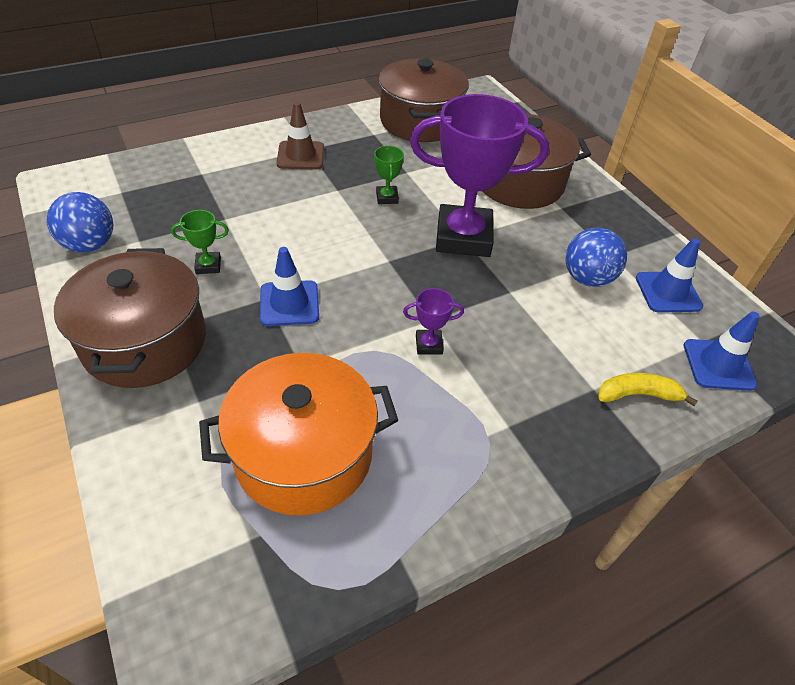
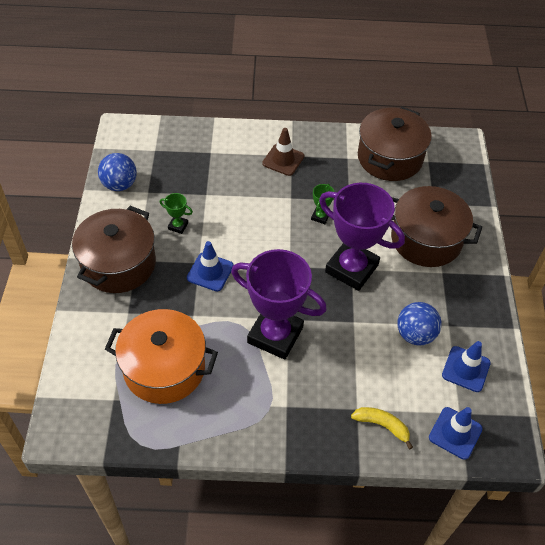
camera: 30 degrees right, 5 degrees up
purple trophy [403,288,464,355] -> purple trophy [231,249,327,359], size x2.48

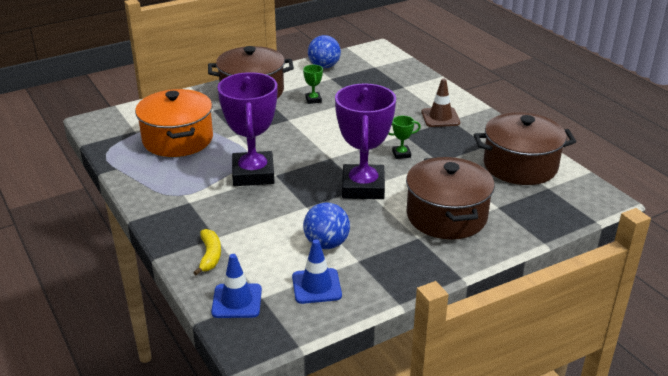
camera: 60 degrees right, 20 degrees down
blue traffic cone [187,241,233,291] -> none

